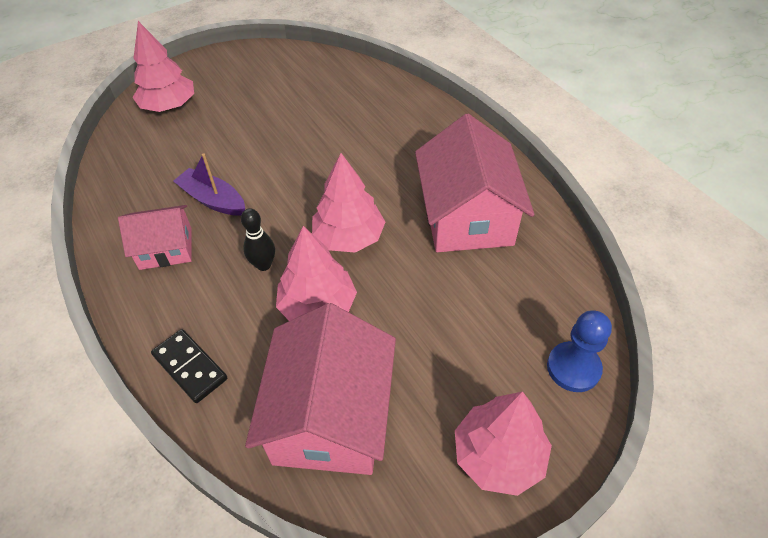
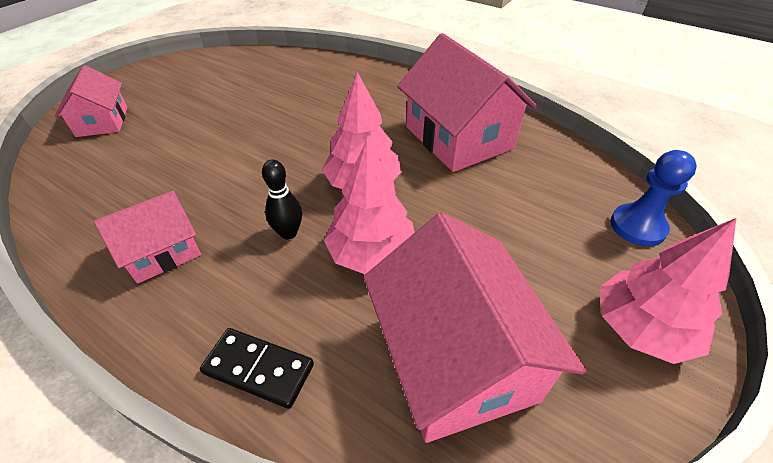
camera: 25 degrees left, 5 degrees down
pink tree [133,21,194,112] -> pink house [54,65,128,137]
purple boat [173,153,245,216] -> none

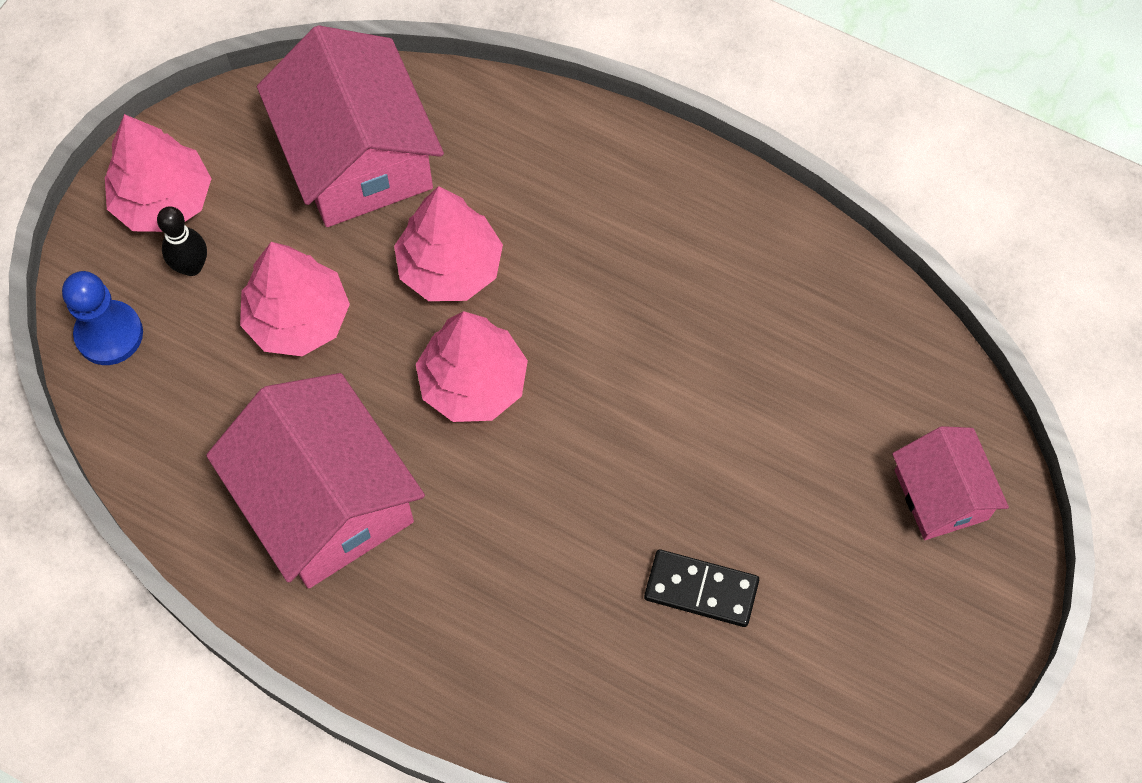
camera: 175 degrees right, 20 degrees up
pink house [94,191,201,284] -> none
black domino [200,328,314,409] -> black domino moved to [644,549,759,627]
black bowling pin [262,160,302,239] -> black bowling pin moved to [157,206,207,276]
none -> pink tree [240,242,350,356]

